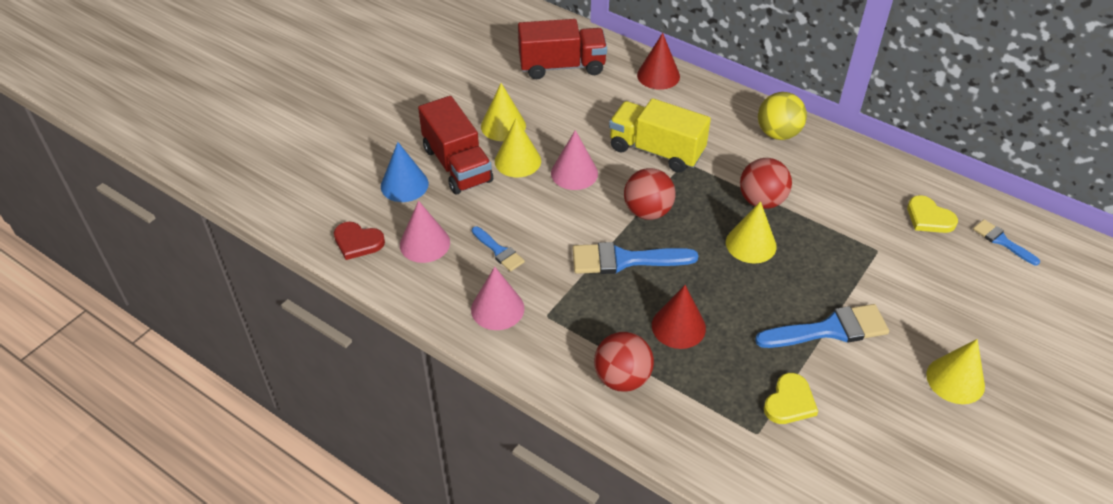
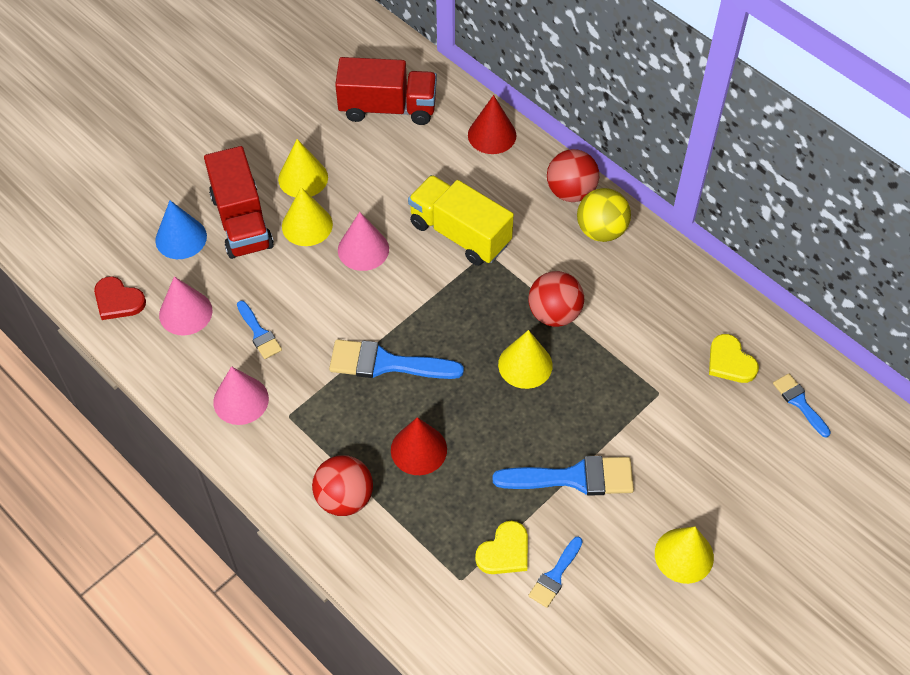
camera: 10 degrees right, 10 degrees up
red ball [624,168,676,220] -> red ball moved to [547,149,599,202]
none -> blue brush [528,537,583,608]

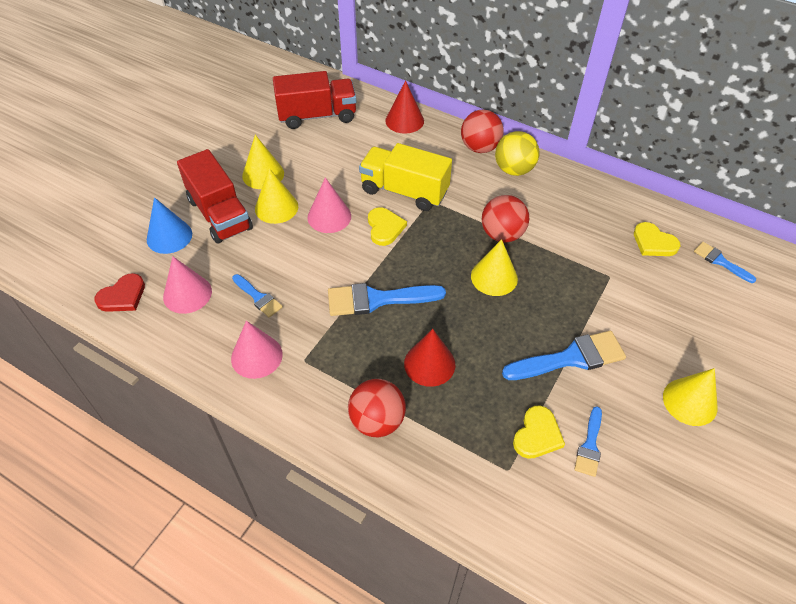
camera: 15 degrees left, 5 degrees down
red heart [94,276,146,320] -> red heart turned 60 degrees counterclockwise [94,273,145,312]
none -> yellow heart [368,207,407,246]

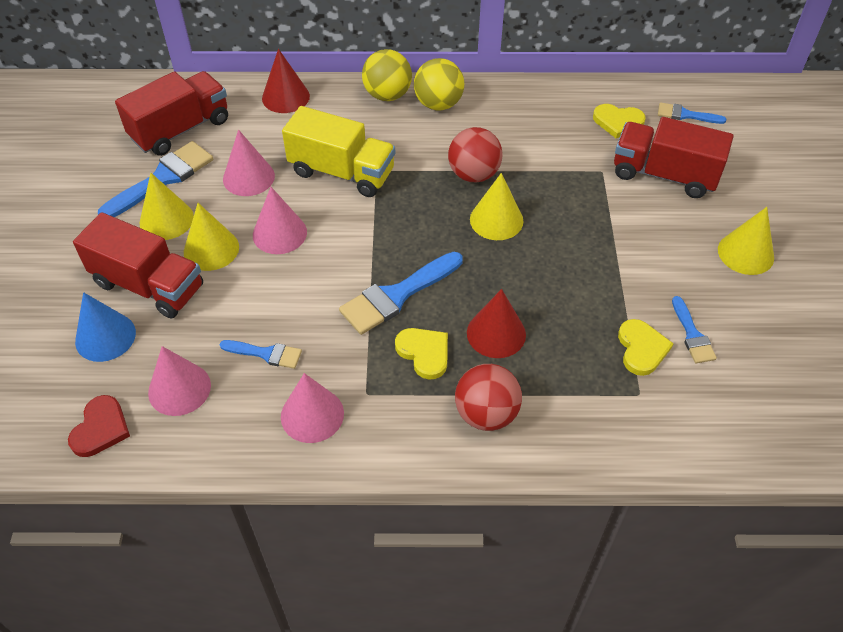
camera: 30 degrees left, 0 degrees up
yellow truck [359,143,452,211] -> yellow truck turned 150 degrees counterclockwise [282,106,395,197]
yellow heart [368,207,407,246] -> yellow heart moved to [395,328,448,380]
red ball [461,110,504,153] -> yellow ball [362,49,412,101]
blue brush [502,331,626,380] -> blue brush moved to [98,141,213,217]
none -> pink cone [223,130,275,196]
none -> red truck [614,117,733,198]

